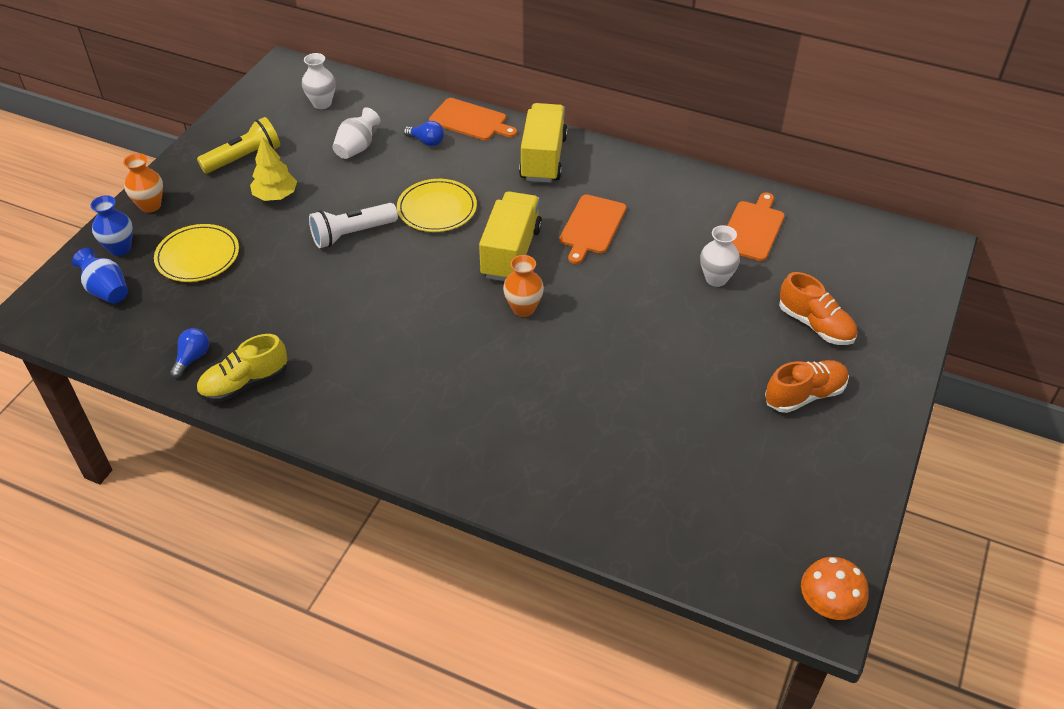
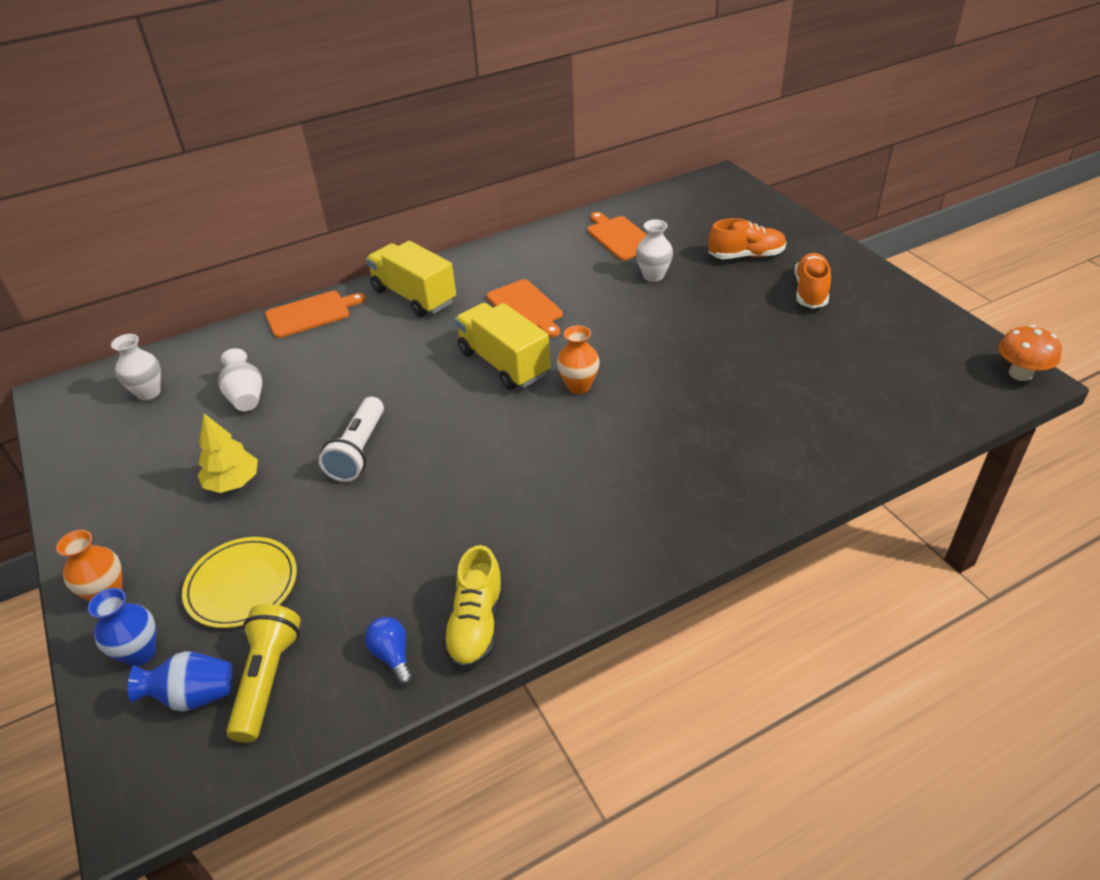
camera: 50 degrees left, 5 degrees down
yellow flashlight [197,117,280,174] -> yellow flashlight moved to [226,604,301,743]
yellow plate [397,179,477,232] -> none
blue light bulb [404,121,444,146] -> none

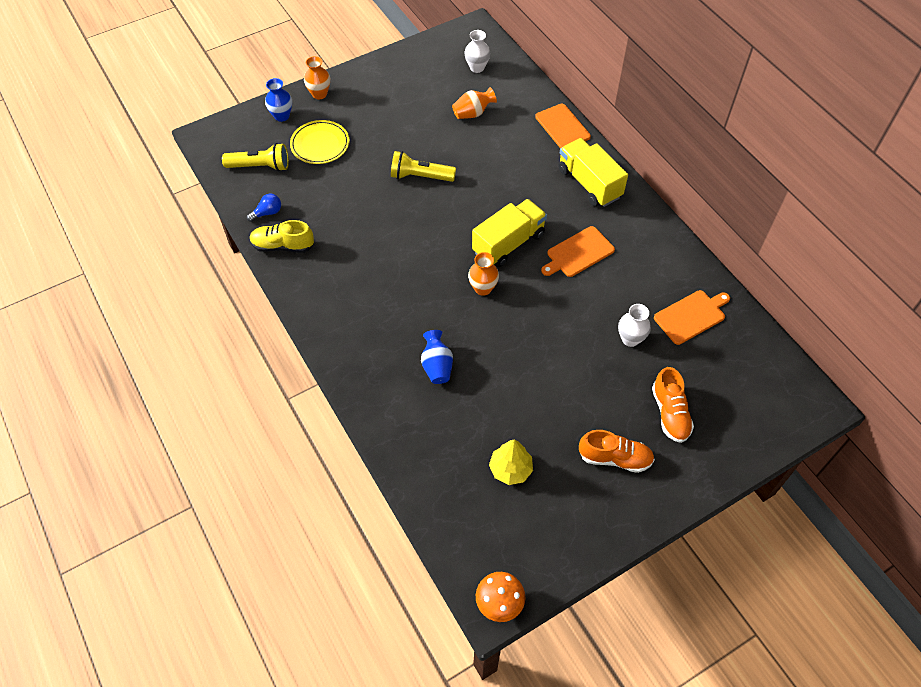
camera: 85 degrees right, 15 degrees up
blue vase [128,651,233,712] -> blue vase moved to [421,330,453,384]
yellow tree [198,413,258,493] -> yellow tree moved to [489,439,533,485]
white vase [218,348,262,411] -> orange vase [452,87,497,119]
white flashlight [319,397,384,482] -> yellow flashlight [391,151,456,182]
yellow truck [366,241,456,317] -> yellow truck turned 75 degrees counterclockwise [558,138,628,207]

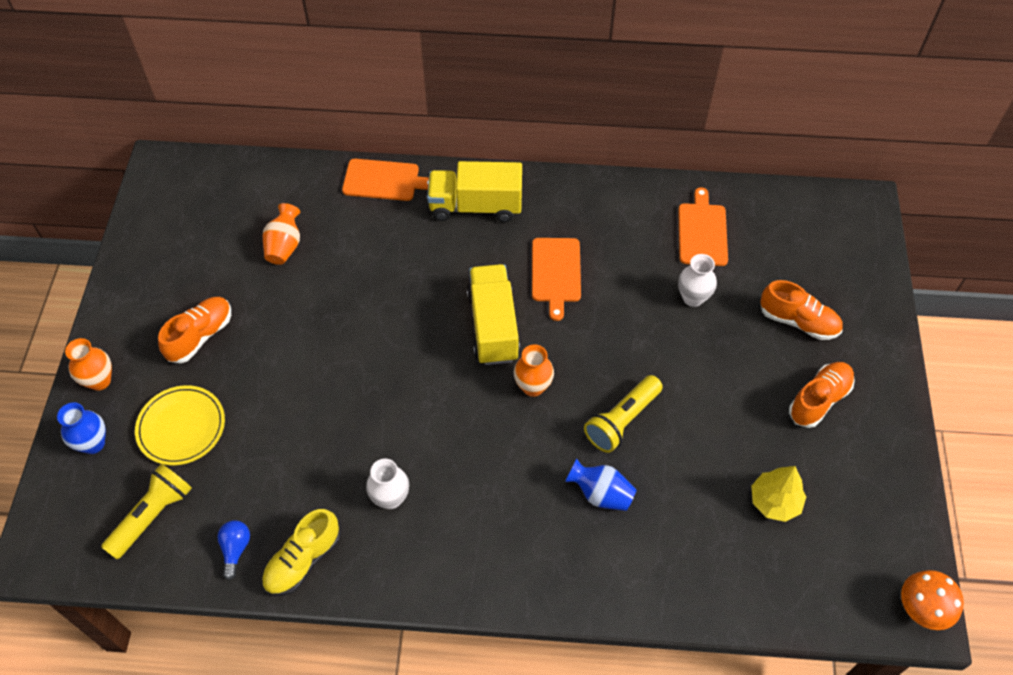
camera: 55 degrees left, 0 degrees up
yellow flashlight [391,151,456,182] -> yellow flashlight moved to [584,375,663,453]
white vase [464,30,490,73] -> white vase moved to [366,458,409,509]
none -> orange shoe [158,297,231,363]

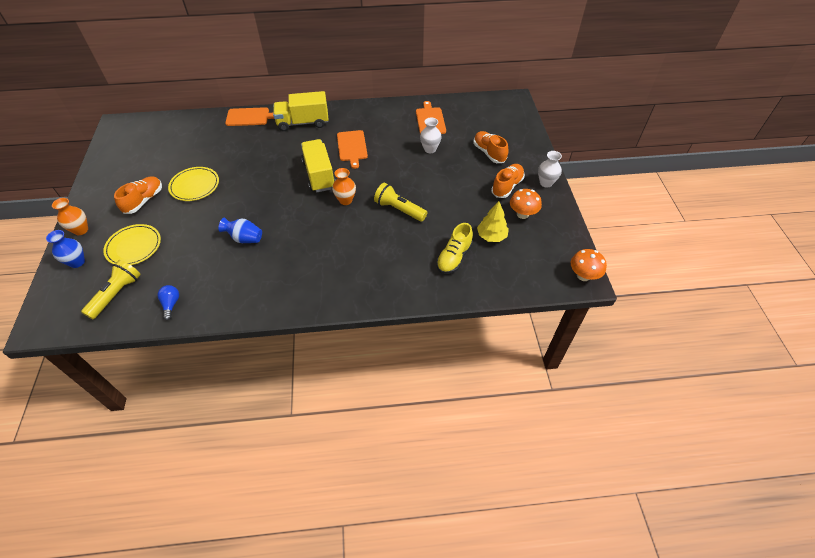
camera: 10 degrees left, 5 degrees down
yellow shoe [262,509,341,596] -> yellow shoe moved to [436,223,473,274]
orange vase [263,203,300,265] -> none
white vase [366,458,409,509] -> white vase moved to [538,151,562,188]
blue vase [565,458,636,511] -> blue vase moved to [218,217,262,243]
yellow flashlight [584,375,663,453] -> yellow flashlight turned 90 degrees clockwise [374,183,427,222]
orange shoe [760,280,843,340] -> orange shoe turned 135 degrees counterclockwise [474,131,508,163]
none -> yellow plate [168,167,219,201]
none -> orange mushroom [510,189,542,219]

